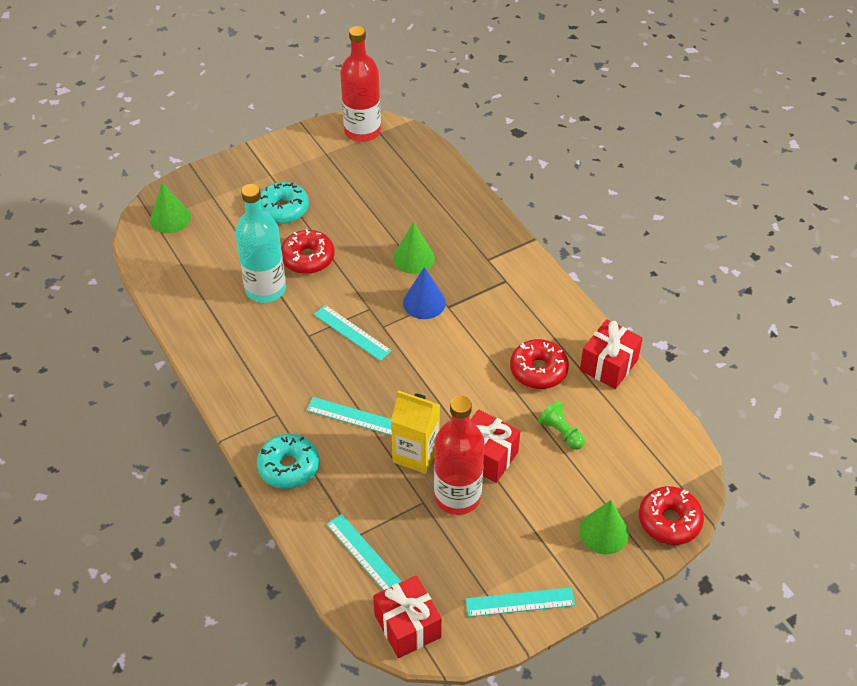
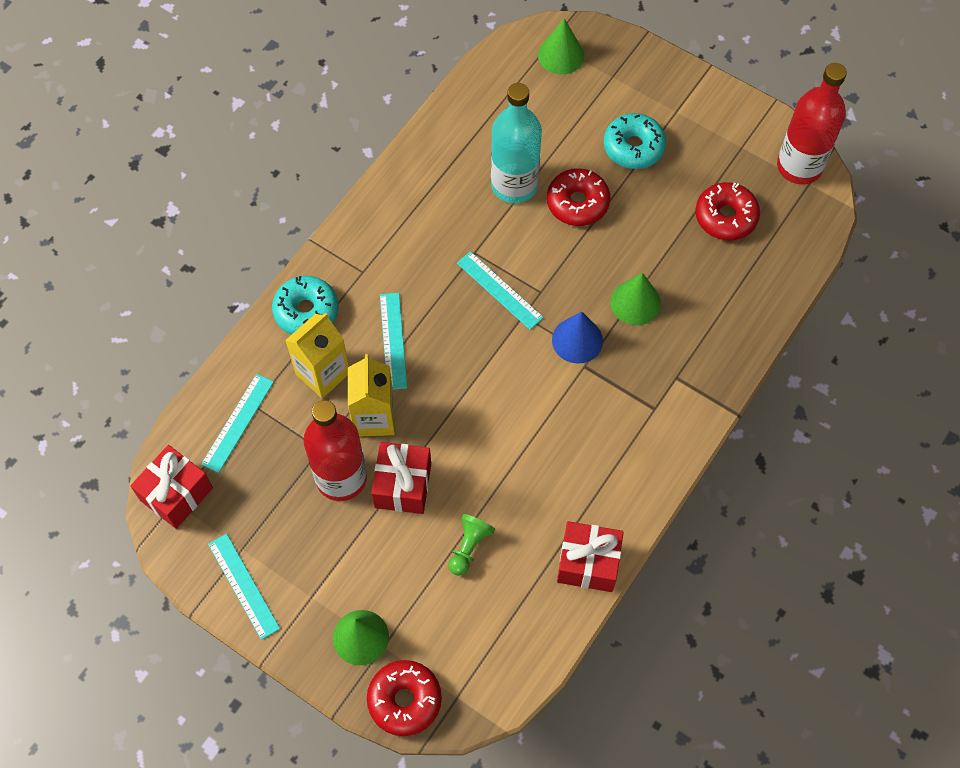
camera: 65 degrees right, 15 degrees up
turquoise ruler [314,305,392,361] -> turquoise ruler turned 60 degrees counterclockwise [457,251,544,330]
red donut [510,339,569,389] -> red donut moved to [695,182,760,240]
none -> yellow carton [285,312,349,398]

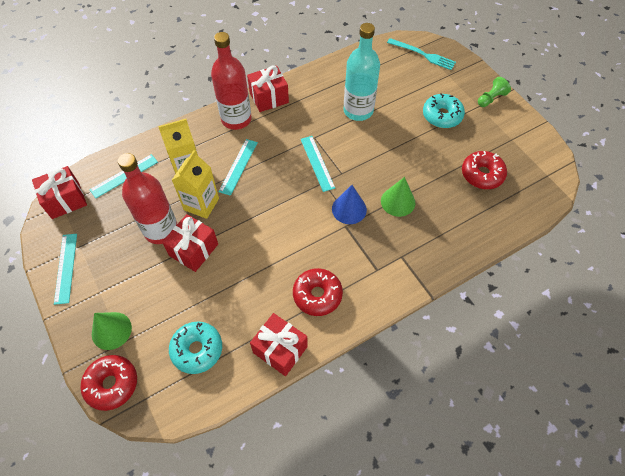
camera: 25 degrees right, 5 degrees down
turquoise donut [272,276,339,335] -> turquoise donut moved to [169,321,222,374]
green pawn [448,514,495,576] -> green pawn moved to [478,77,511,107]
green cone [538,18,584,74] -> turquoise fork [387,38,456,70]
red donut [547,168,611,226] -> red donut moved to [293,268,343,316]
red bottle [777,63,847,185] -> red bottle moved to [211,32,252,130]
none -> red gift [247,66,289,112]

